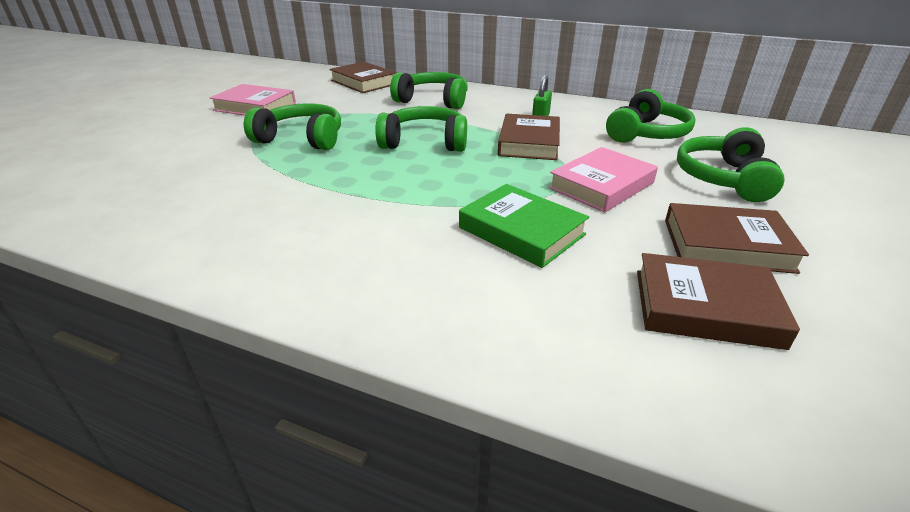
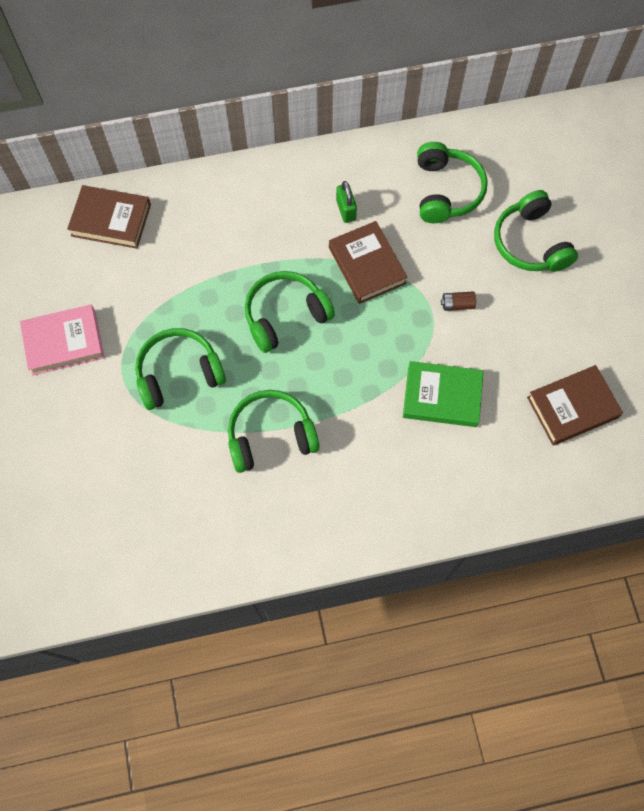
camera: 35 degrees left, 35 degrees up
green headphones [390,72,468,109] -> green headphones moved to [228,390,320,473]
pink book [548,147,658,212] -> brown battery [441,292,476,311]
brown book [665,203,809,274] -> none

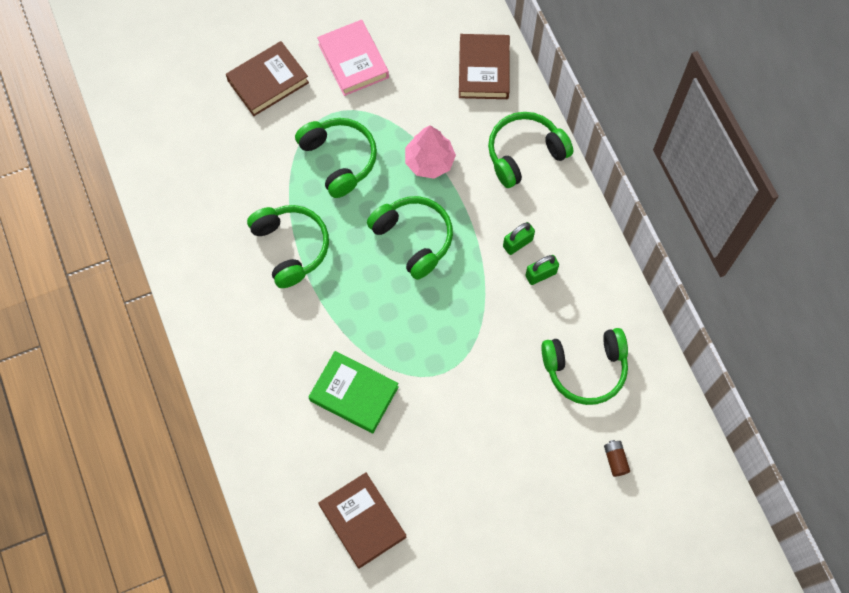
camera: 80 degrees right, 0 degrees up
brown book [329,221,408,304] -> brown book moved to [226,41,309,116]
green book [403,361,483,427] -> green book turned 60 degrees counterclockwise [308,351,399,433]
brown battery [441,292,476,311] -> brown battery moved to [604,440,630,477]
green headphones [494,190,578,272] -> green headphones moved to [488,112,573,188]
none -> pink tree [405,126,456,179]
none -> green padlock [503,222,535,255]

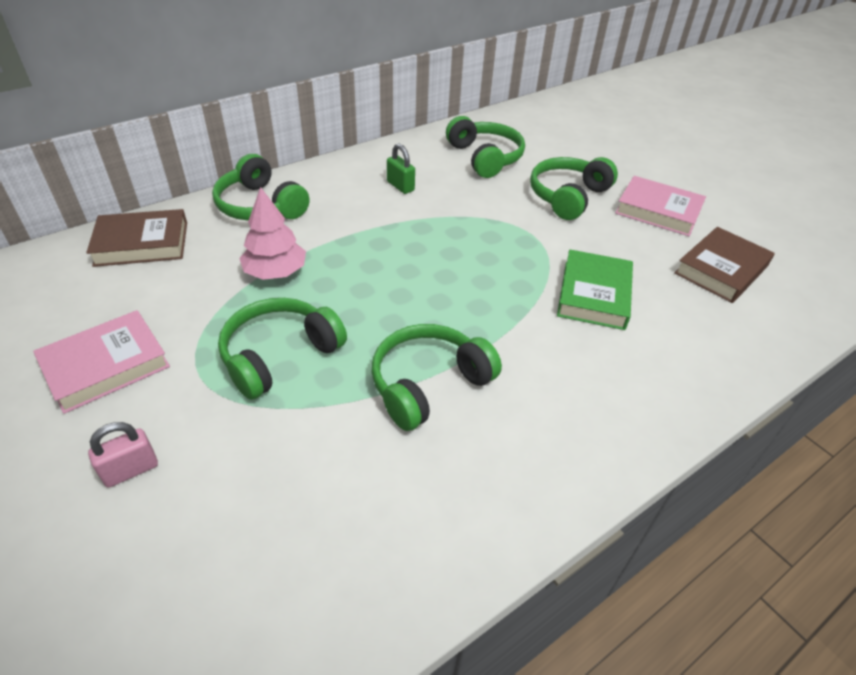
camera: 105 degrees left, 25 degrees down
brown book [226,41,309,116] -> pink padlock [88,422,158,488]
green headphones [367,196,453,280] -> green headphones moved to [530,157,618,220]
green padlock [503,222,535,255] -> none
brown battery [604,440,630,477] -> none
none -> pink book [615,176,706,236]

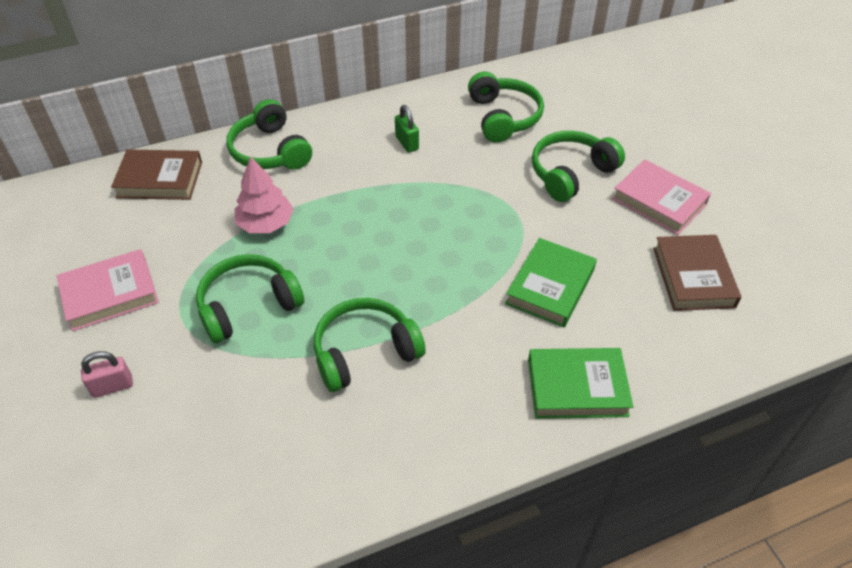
camera: 15 degrees right, 5 degrees up
brown book [674,227,775,303] -> brown book turned 60 degrees counterclockwise [653,235,742,311]
none -> green book [528,348,633,419]

